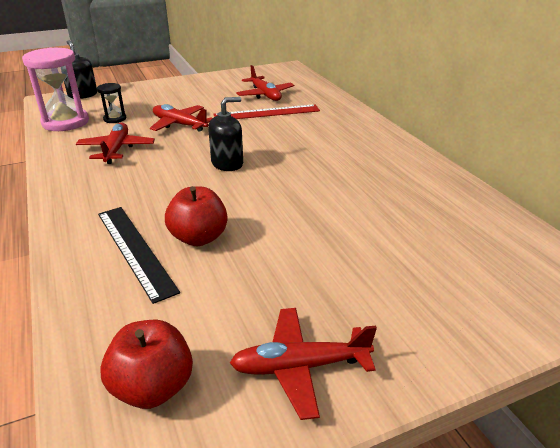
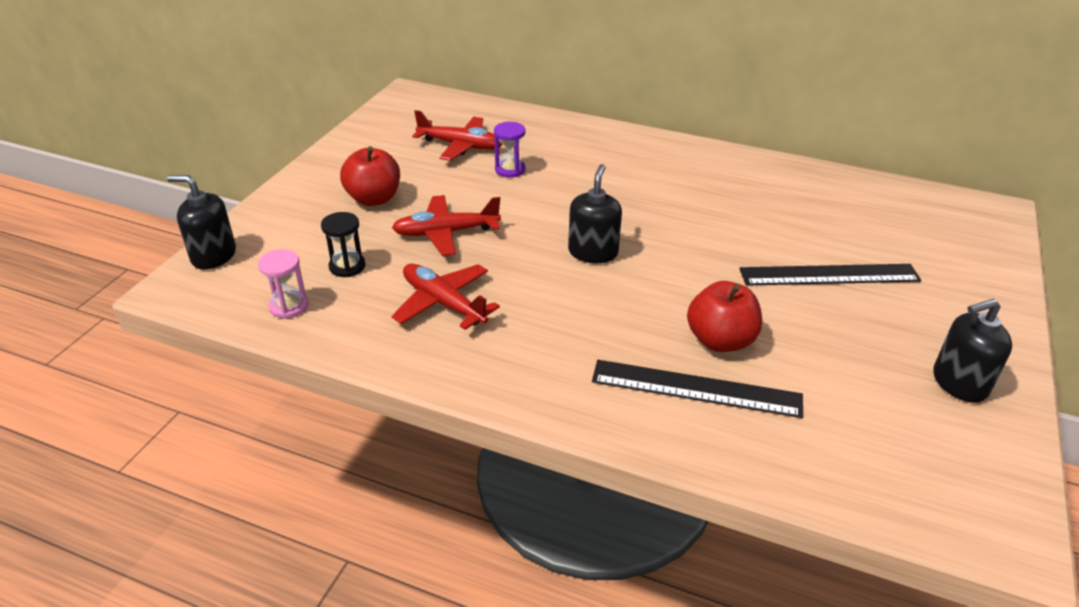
camera: 45 degrees left, 5 degrees up
pink hourglass [22,48,89,131] -> pink hourglass [258,249,308,319], size x0.50
red apple [100,320,193,409] -> red apple moved to [340,146,400,206]
red ruler [213,104,320,119] -> purple hourglass [494,122,525,178]
red plane [230,308,377,420] -> black soap dispenser [933,299,1012,403]
none -> black ruler [739,264,921,286]

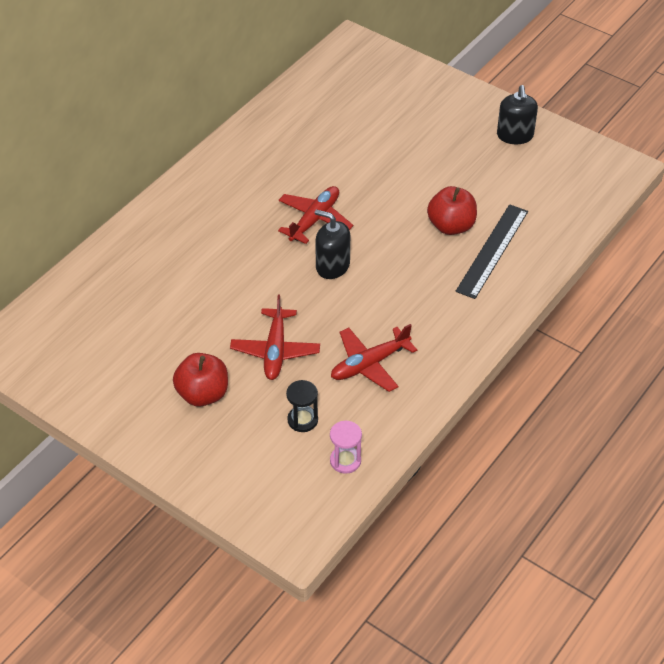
camera: 75 degrees left, 10 degrees up
black soap dispenser [167,175,236,270] -> none
red plane [412,110,503,161] -> red plane moved to [278,186,353,244]
purple hourglass [494,122,525,178] -> none
black ruler [739,264,921,286] -> none

